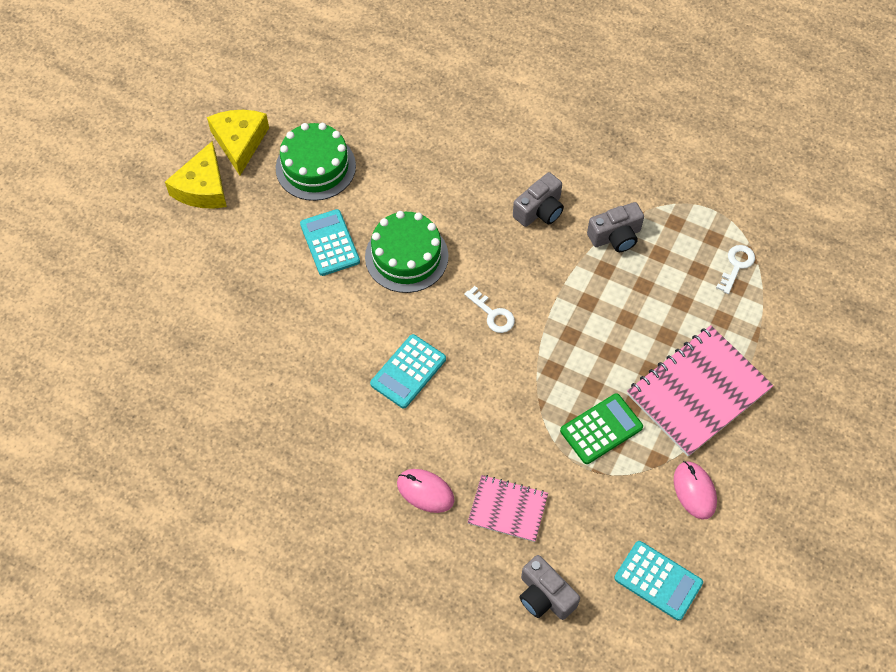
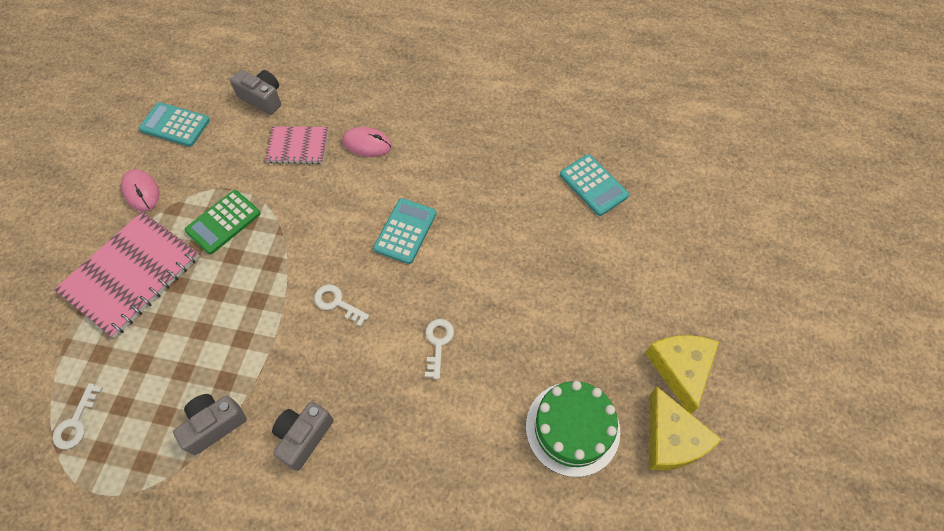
camera: 165 degrees right, 0 degrees up
turquoise calculator [300,209,360,276] -> turquoise calculator moved to [560,154,629,216]
green cake [365,211,448,293] -> white key [425,319,454,379]

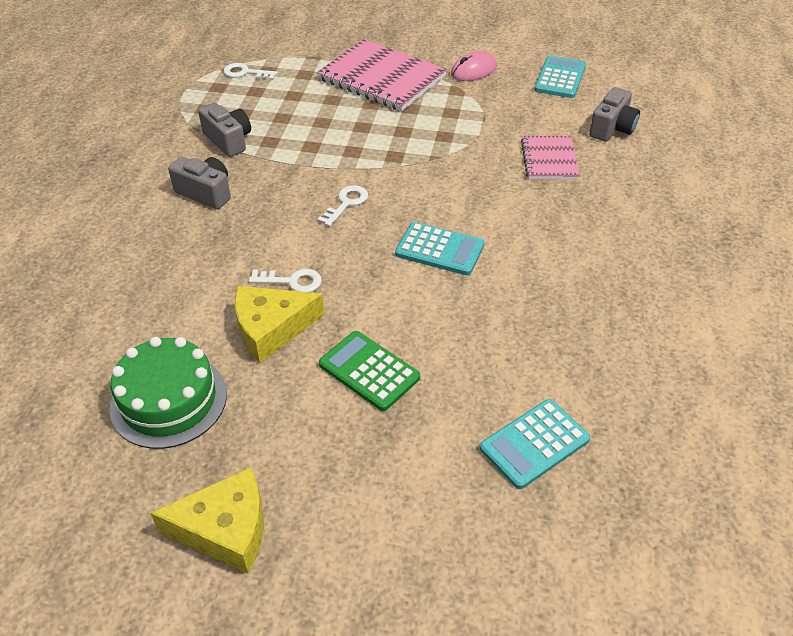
camera: 90 degrees right, 15 degrees down
green calculator [184,190,261,254] -> green calculator moved to [319,331,420,411]
pink mouse [342,127,392,157] -> none
yellow cheese [649,387,722,471] -> yellow cheese moved to [235,286,324,363]

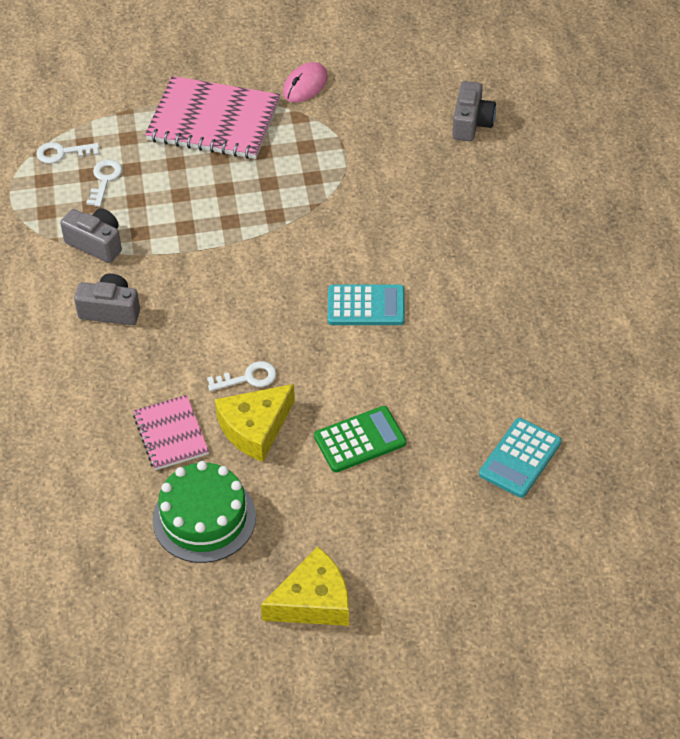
camera: 20 degrees left, 5 degrees up
white key [317,185,368,227] -> white key moved to [86,159,122,207]
green calculator [319,331,420,411] -> green calculator turned 135 degrees clockwise [314,406,406,472]
pink notebook [521,136,580,180] -> pink notebook moved to [133,395,209,470]
turquoise calculator [534,56,586,98] -> none

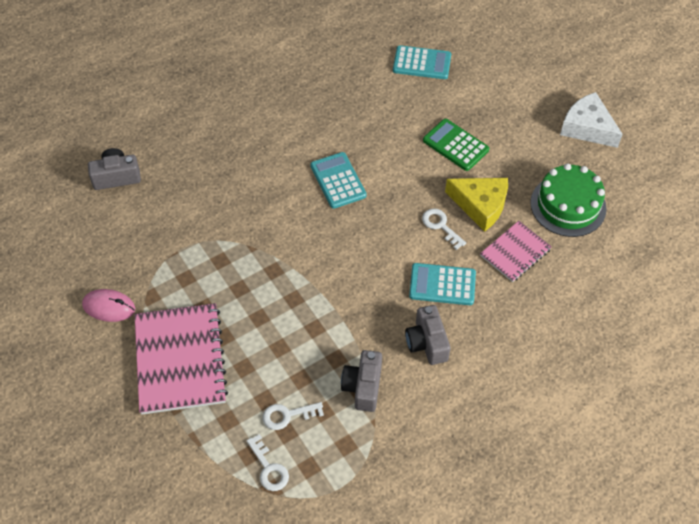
camera: 115 degrees left, 5 degrees up
yellow cheese [261,546,349,626] -> white cheese [560,92,623,148]
none -> turquoise calculator [409,263,476,305]

